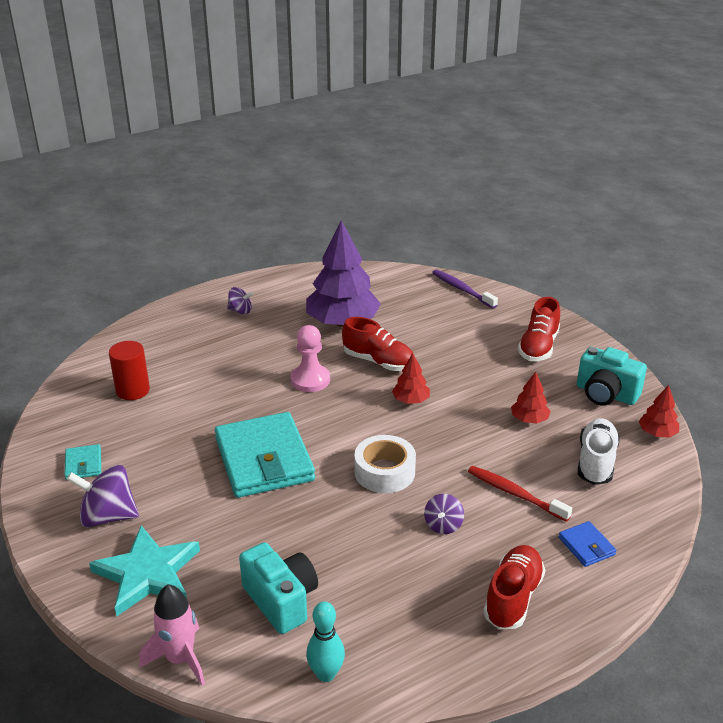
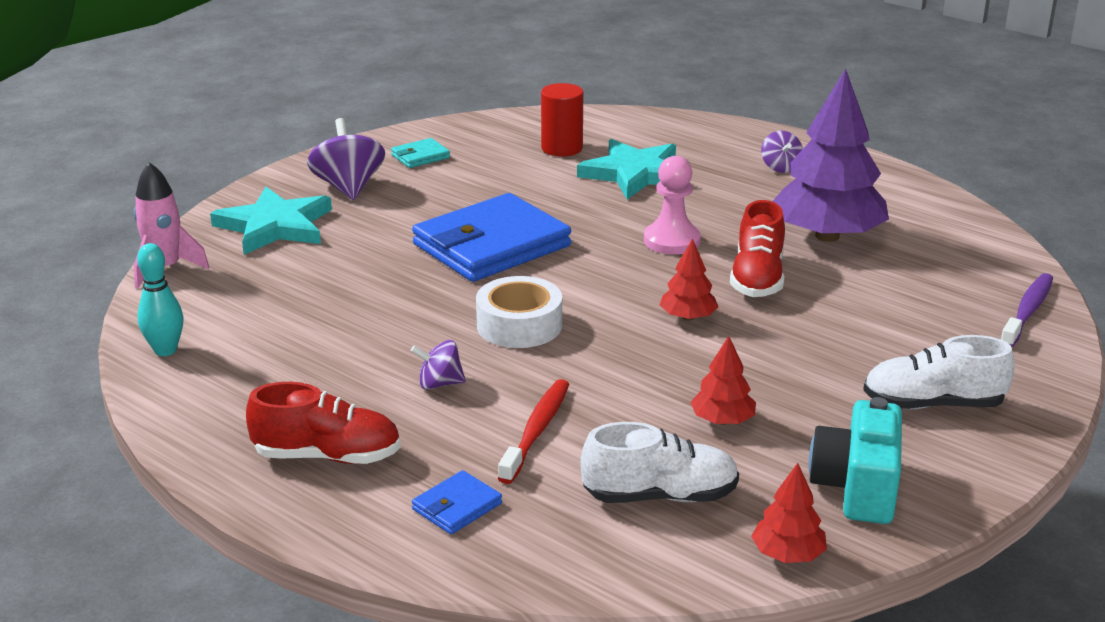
camera: 70 degrees right, 5 degrees down
turquoise wallet [215,412,315,498] -> blue wallet [412,193,571,282]
turquoise camera [239,542,318,634] -> none
red shoe [518,297,560,361] -> white shoe [863,335,1015,409]
none -> turquoise star [577,139,676,199]

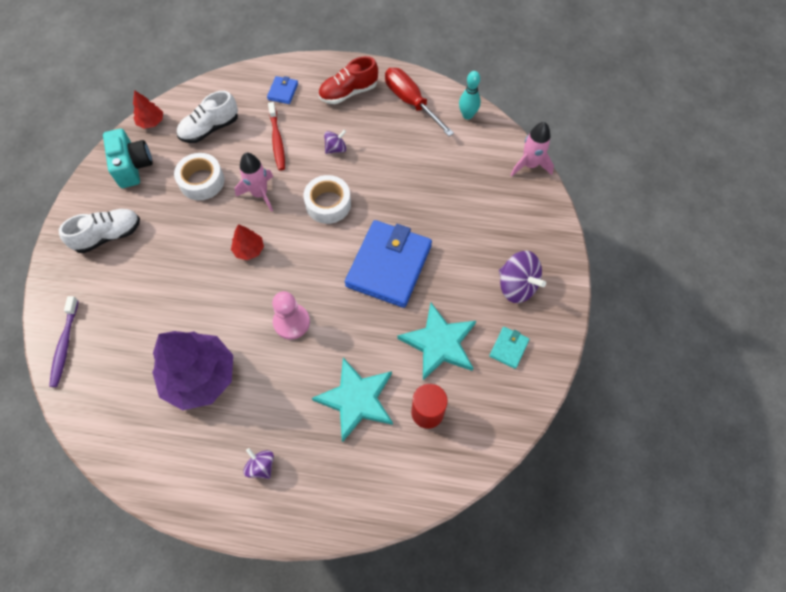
camera: 150 degrees right, 35 degrees up
turquoise star [210,187,332,255] -> turquoise star moved to [397,303,476,380]
red tree [690,336,756,425] -> white tape [174,153,224,200]
red shoe [730,200,785,297] -> none
none -> pink rocket [235,153,273,212]
none -> red screwdriver [385,68,454,136]

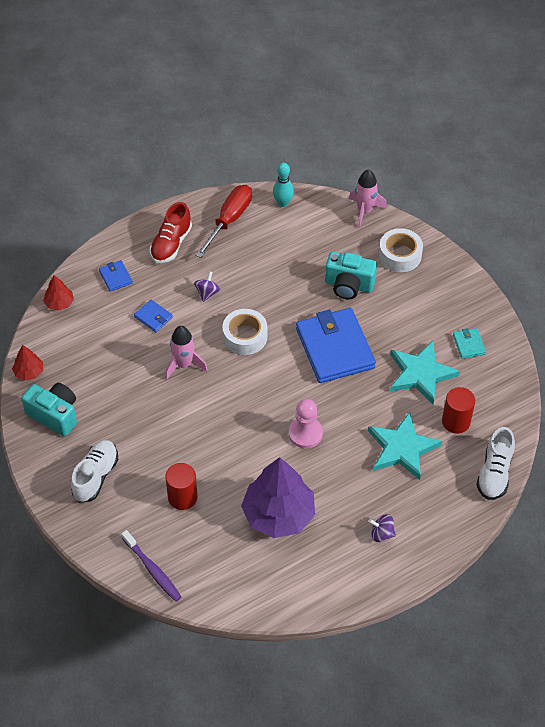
camera: 40 degrees left, 10 degrees down
white tape [174,153,224,200] -> white tape moved to [379,228,423,272]
white shoe [177,91,238,143] -> white shoe moved to [476,427,515,500]
red tree [231,224,264,260] -> red tree moved to [43,275,74,311]
red toothbrush [268,102,285,171] -> blue wallet [134,300,173,332]
red screwdriver [385,68,454,136] -> red screwdriver turned 105 degrees clockwise [195,185,252,258]
purple spinning top [499,251,546,303] -> none
none -> red cylinder [165,463,197,510]
none -> turquoise camera [325,252,377,300]

